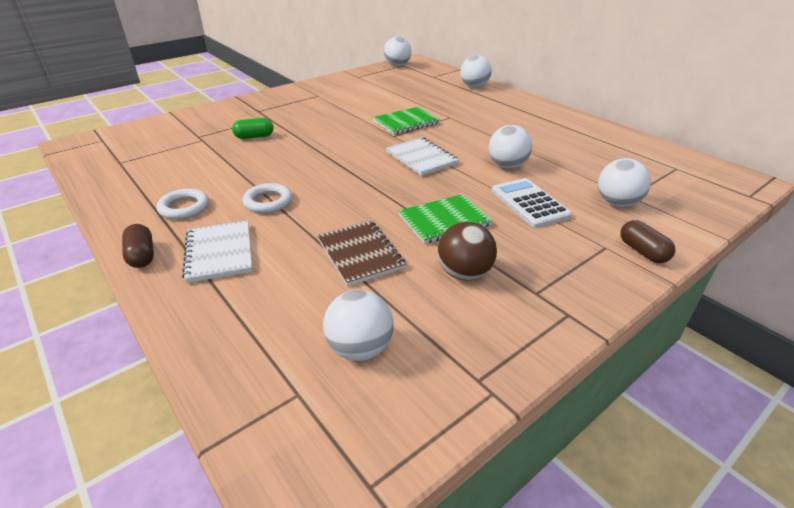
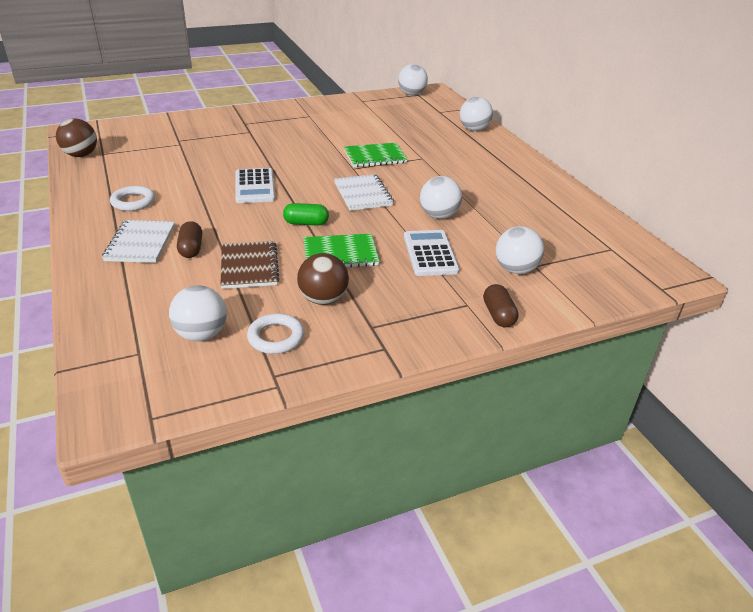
camera: 15 degrees right, 0 degrees up
brown capsule [122,224,154,268] -> brown capsule moved to [177,221,202,258]
green capsule [232,118,273,139] -> green capsule moved to [283,203,329,226]
white ring [243,183,292,213] -> white ring moved to [247,313,304,354]
none -> brown ball [56,118,97,157]
none -> white calculator [235,168,275,203]

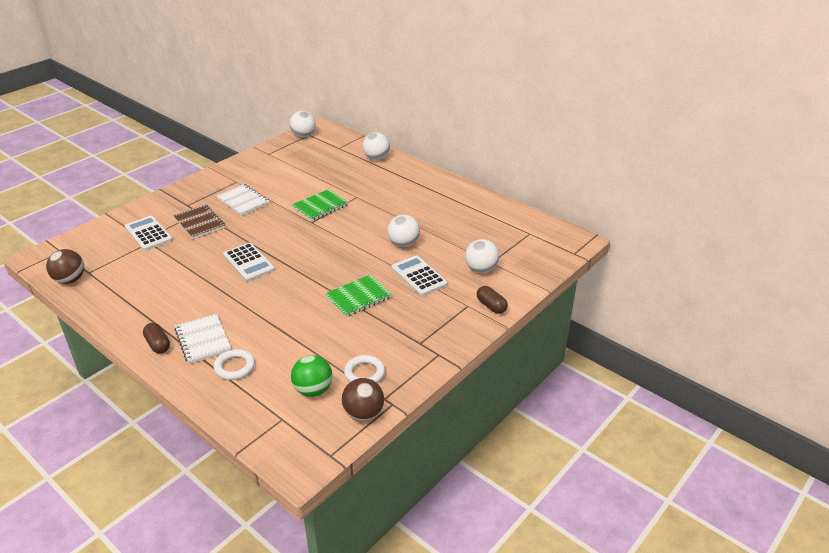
camera: 25 degrees left, 0 degrees up
white ring [110,186,155,211] -> white ring moved to [214,349,255,380]
white ball [169,285,227,341] -> green ball [291,355,333,397]
brown capsule [177,221,202,258] -> brown capsule moved to [143,323,170,354]
brown notebook [220,241,280,289] -> brown notebook moved to [173,204,225,239]
green capsule [283,203,329,226] -> none
brown ball [297,253,349,305] -> brown ball moved to [341,378,384,421]
white notebook [334,174,394,211] -> white notebook moved to [216,184,270,216]
none -> white calculator [125,216,173,251]

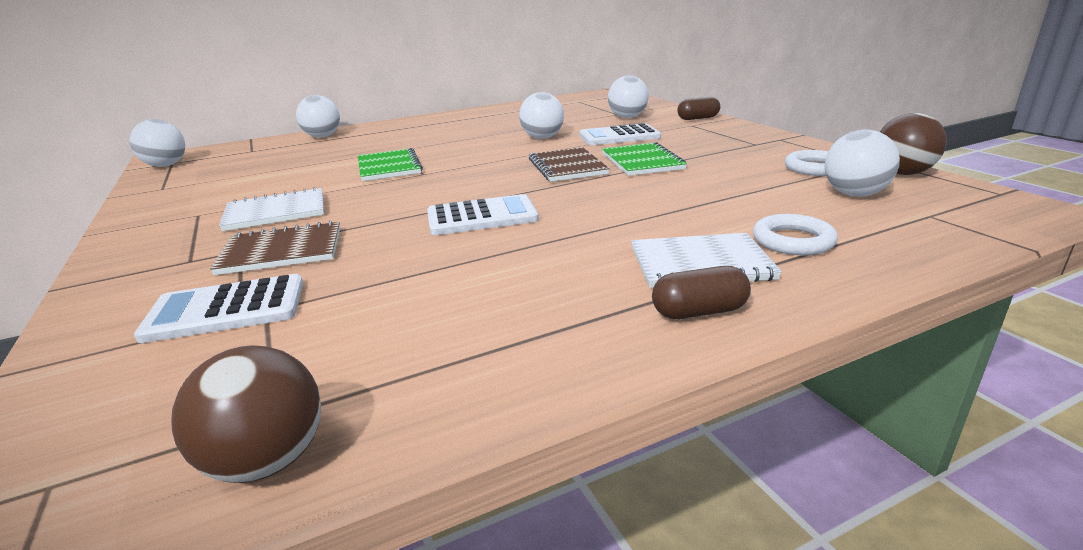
camera: 65 degrees left, 10 degrees down
green ball [291,355,333,397] -> white ball [825,129,900,197]
none -> brown notebook [529,147,610,182]

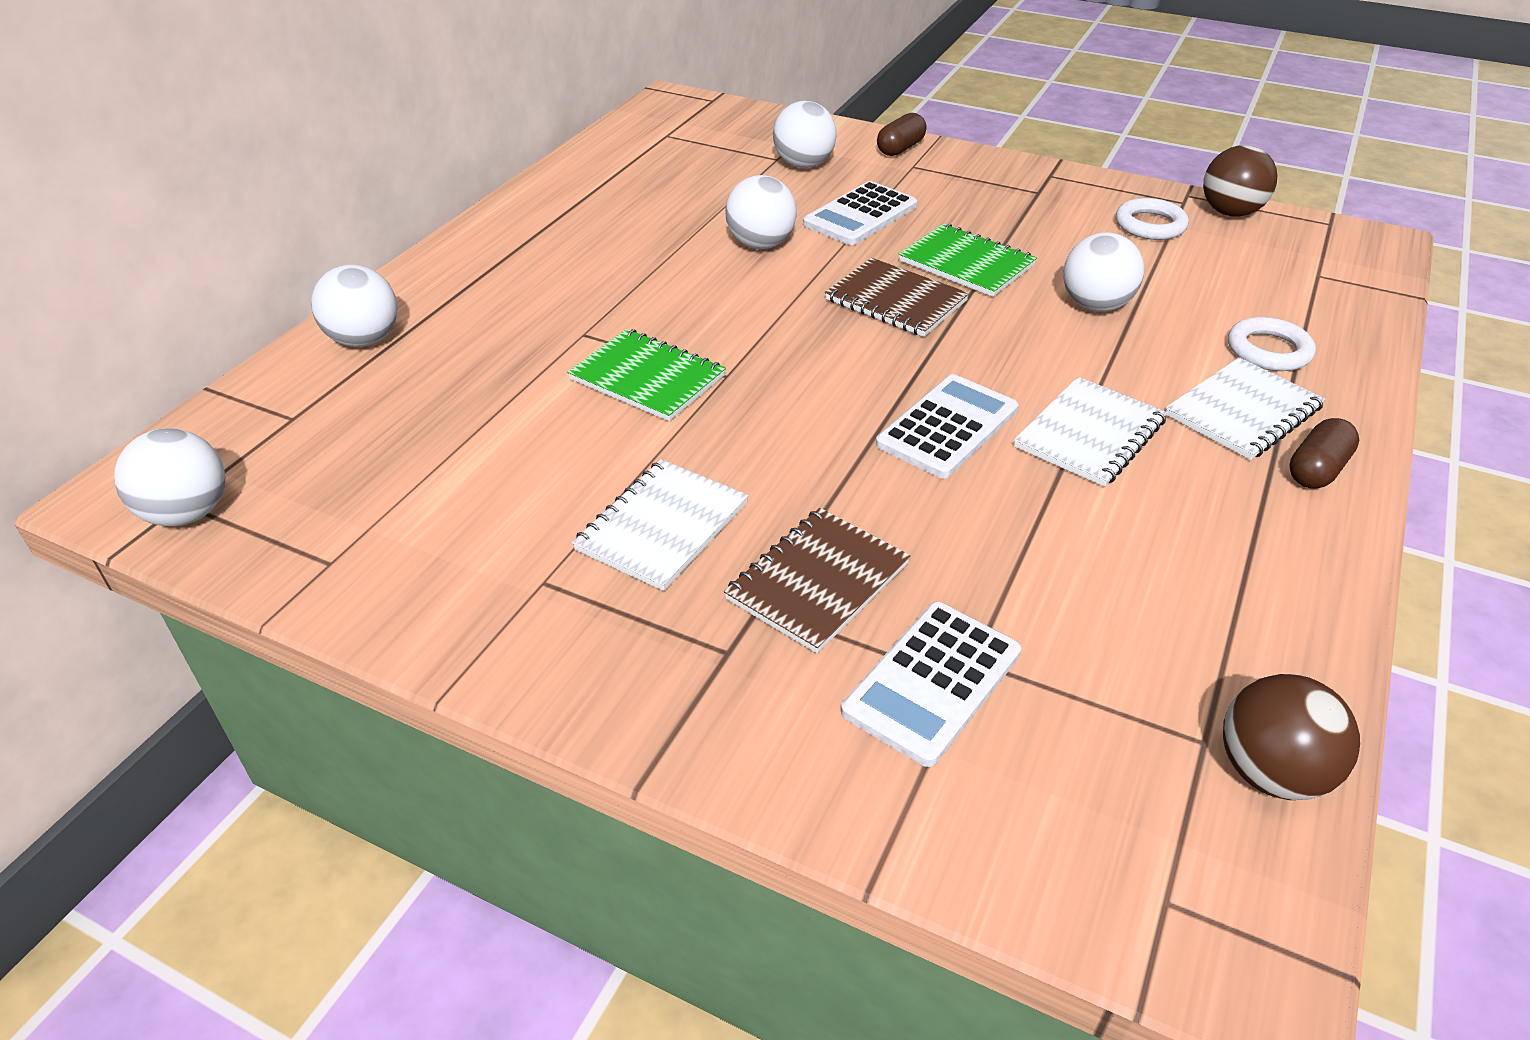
camera: 40 degrees left, 15 degrees up
white ball [825,129,900,197] -> white ball moved to [1063,232,1144,312]
none -> white notebook [1014,377,1167,487]

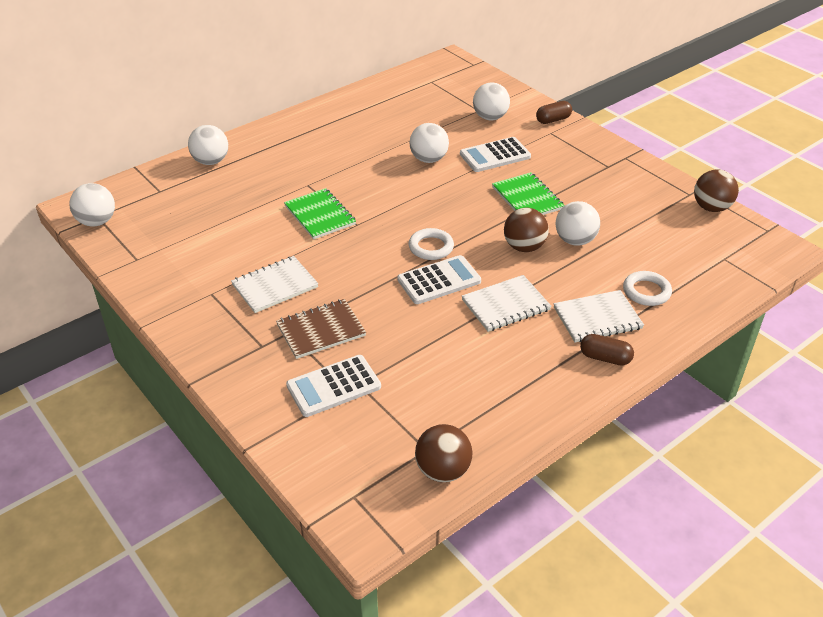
camera: 25 degrees right, 0 degrees up
brown notebook [825,258,969,337] -> none
white ring [1116,198,1189,240] -> white ring moved to [408,228,454,260]
brown capsule [1289,418,1359,488] -> brown capsule turned 45 degrees clockwise [580,334,634,366]
none -> brown ball [504,208,549,252]

